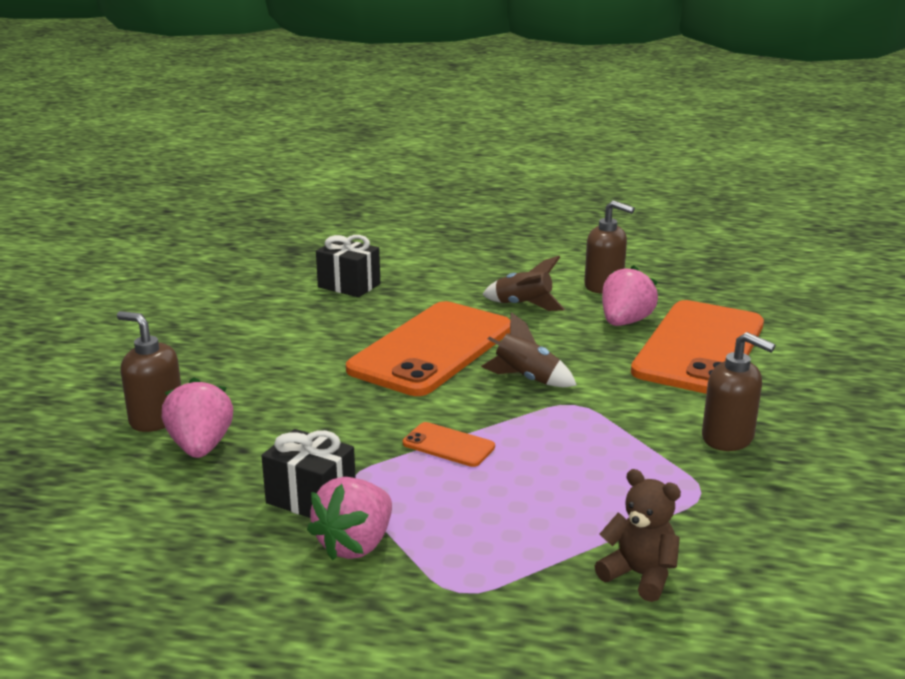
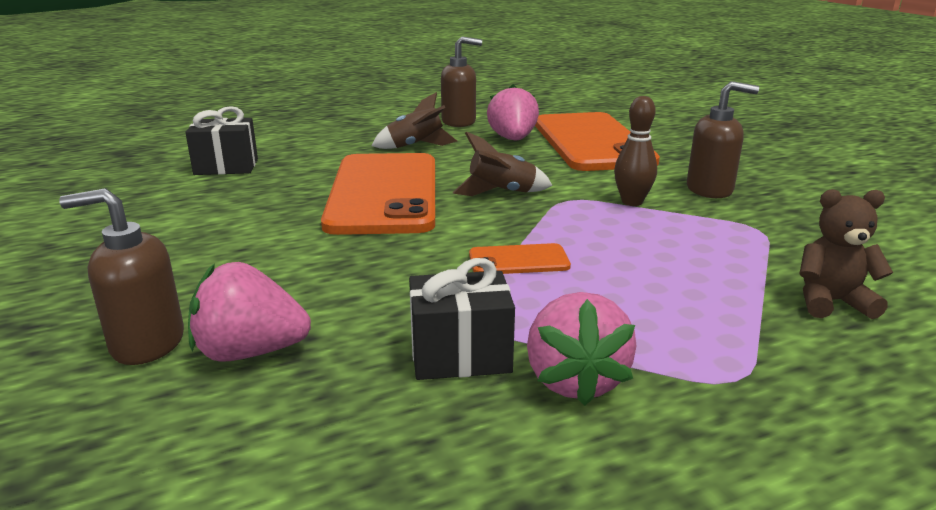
camera: 35 degrees left, 0 degrees up
pink strawberry [162,377,233,458] -> pink strawberry turned 45 degrees counterclockwise [188,262,311,362]
none -> brown bowling pin [614,96,657,206]

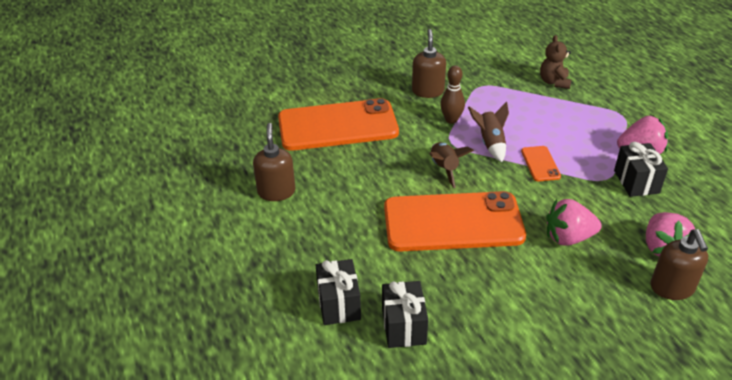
camera: 90 degrees left, 15 degrees up
brown rocket [371,92,457,149] -> brown rocket moved to [468,101,509,162]
pink strawberry [487,84,539,141] -> pink strawberry moved to [546,199,602,246]
none -> black gift [316,259,361,325]

